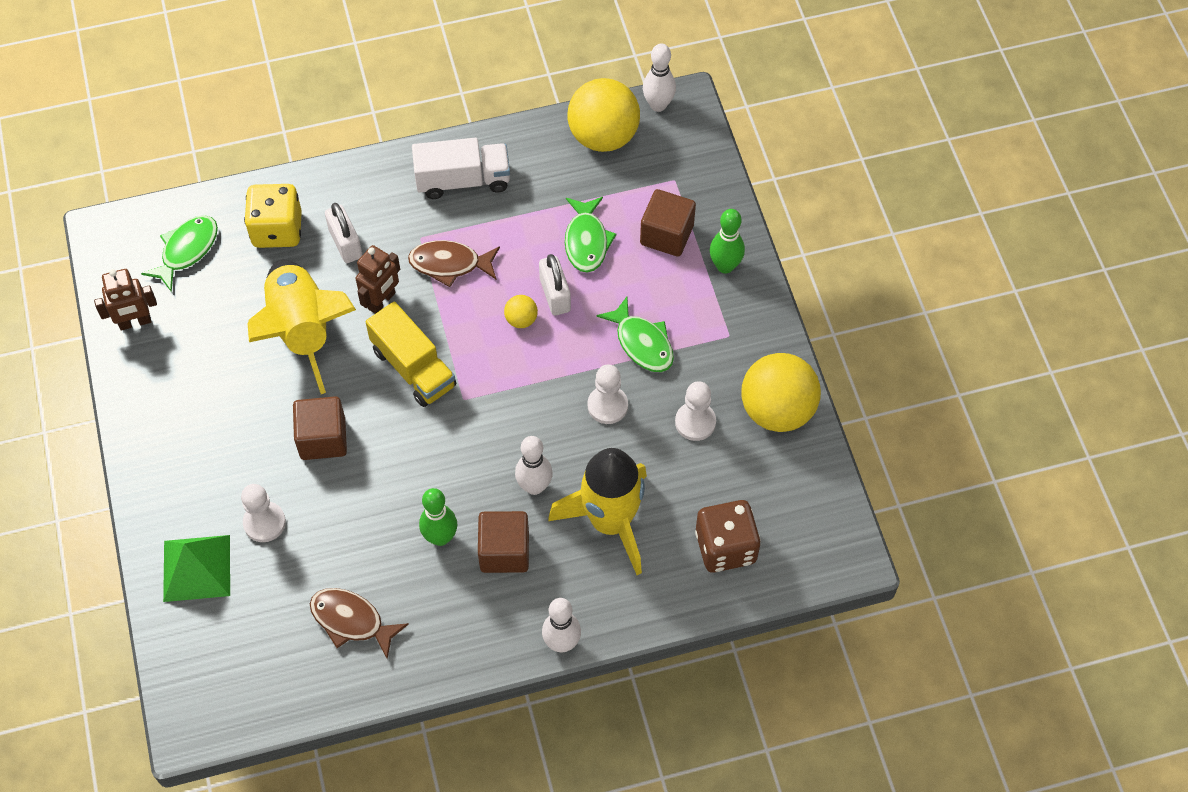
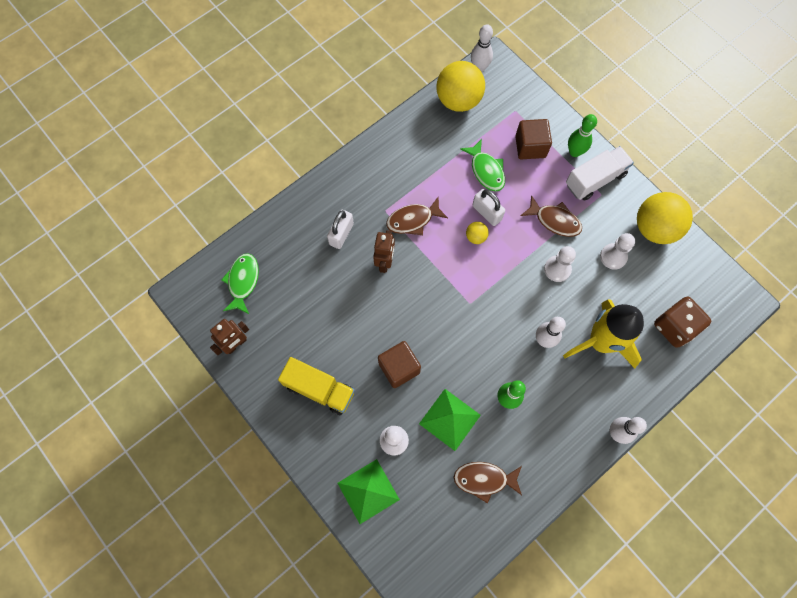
camera: 25 degrees left, 10 degrees up
yellow dice [244,184,302,248] -> none
yellow rocket [248,260,356,394] -> none
white padlock [325,203,362,263] -> white padlock turned 75 degrees clockwise [327,210,354,249]
yellow truck [366,301,456,407] -> yellow truck moved to [278,357,355,415]
white truck [412,138,510,199] -> white truck moved to [566,146,634,201]
brown cube [478,511,529,573] -> none
green fish [596,297,674,372] -> brown fish [521,195,582,237]
none -> green pyramid [419,389,481,451]

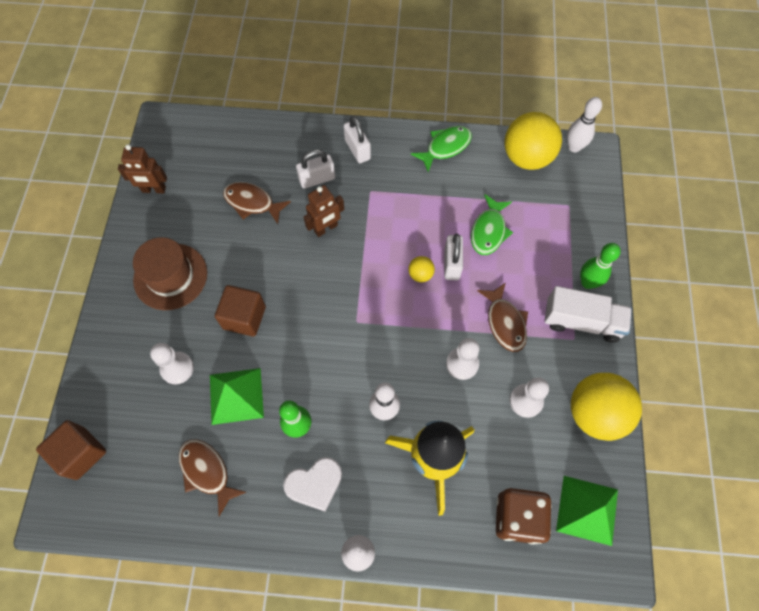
camera: 45 degrees right, 5 degrees down
green fish [221,253,259,314] -> green fish moved to [411,126,472,172]
yellow truck [278,357,355,415] -> brown hat [133,237,207,310]
green pyramid [338,459,400,524] -> green pyramid moved to [556,476,618,546]
brown fish [386,197,448,235] -> brown fish moved to [223,182,291,224]
brown cube [515,119,552,159] -> brown cube moved to [36,420,106,480]
none -> white heart [283,457,342,511]
none -> white padlock [344,116,371,163]

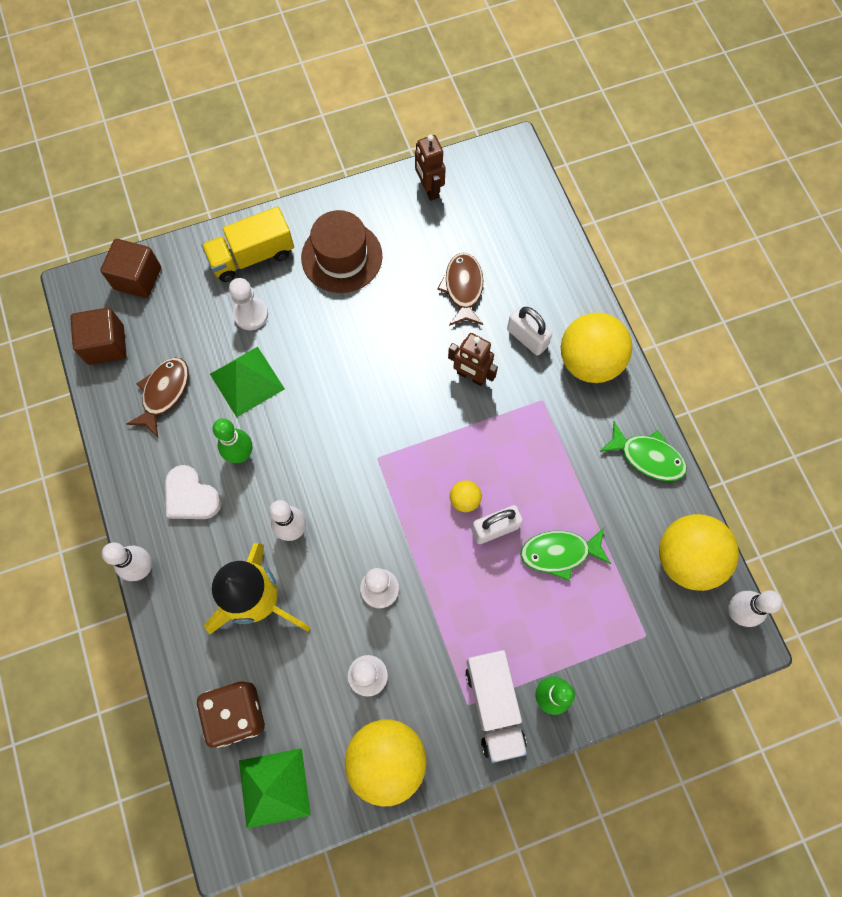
camera: 65 degrees right, 5 degrees up
brown cube [215,285,266,337] -> brown cube moved to [70,308,127,365]
white padlock [344,116,371,163] -> yellow ball [561,312,632,383]
brown fish [477,282,528,352] -> none
none -> yellow truck [202,206,294,282]

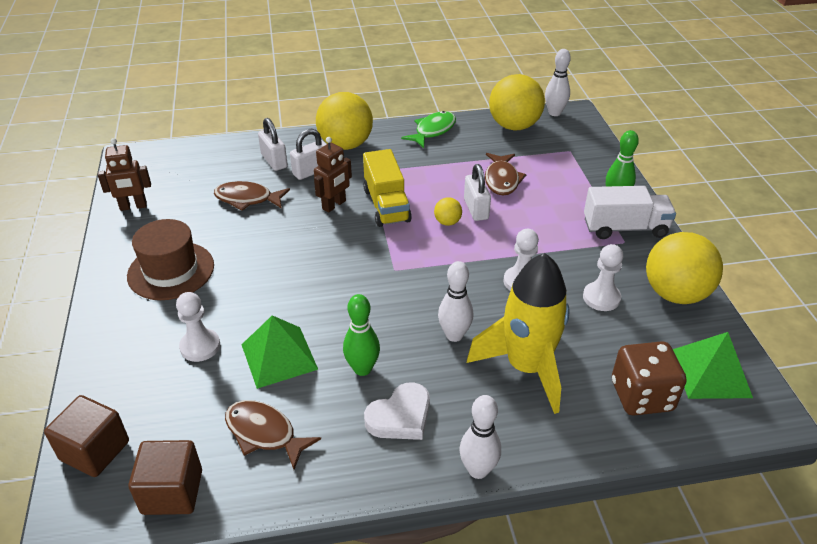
camera: 80 degrees left, 30 degrees down
yellow truck [202,206,294,282] -> yellow truck moved to [363,149,412,227]
green fish [520,528,611,581] -> brown fish [485,153,526,195]
none -> white padlock [258,118,288,171]

